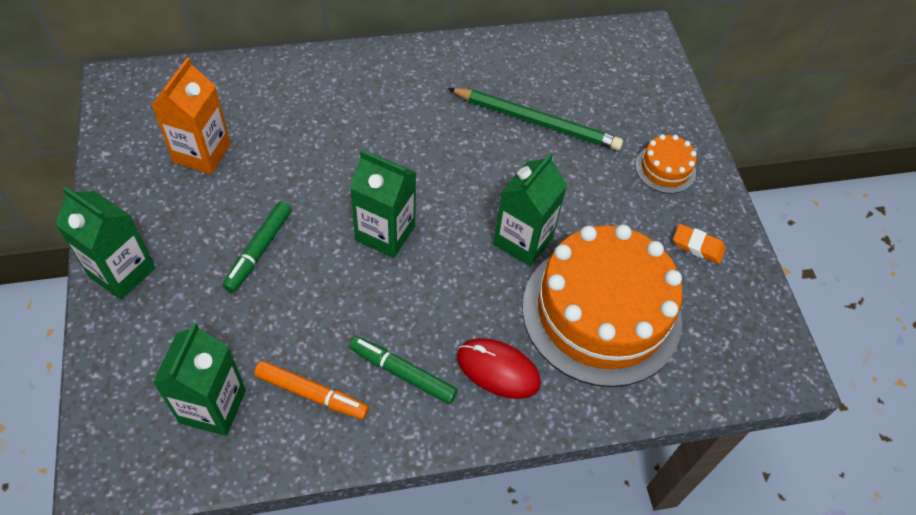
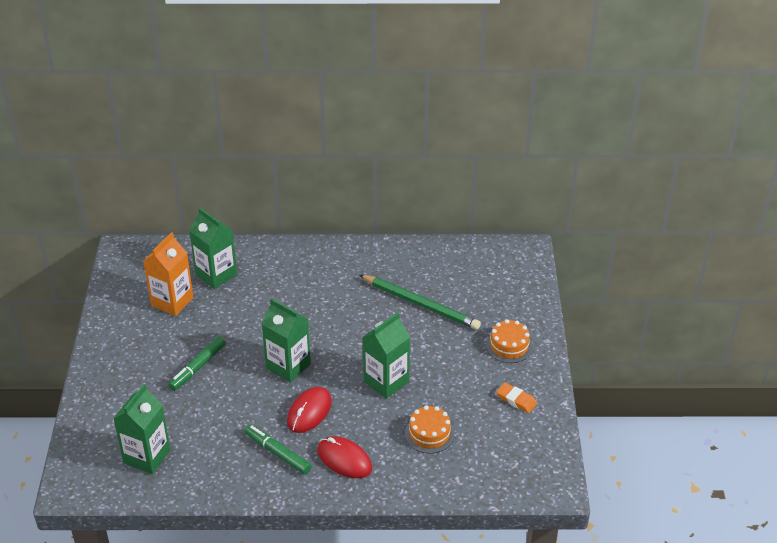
camera: 15 degrees right, 15 degrees down
green carton [55,187,155,300] -> green carton moved to [189,208,237,289]
orange marker [254,361,369,420] -> none
orange cake [522,224,683,387] -> orange cake [405,405,455,454], size x0.43
none -> red mouse [287,387,332,433]

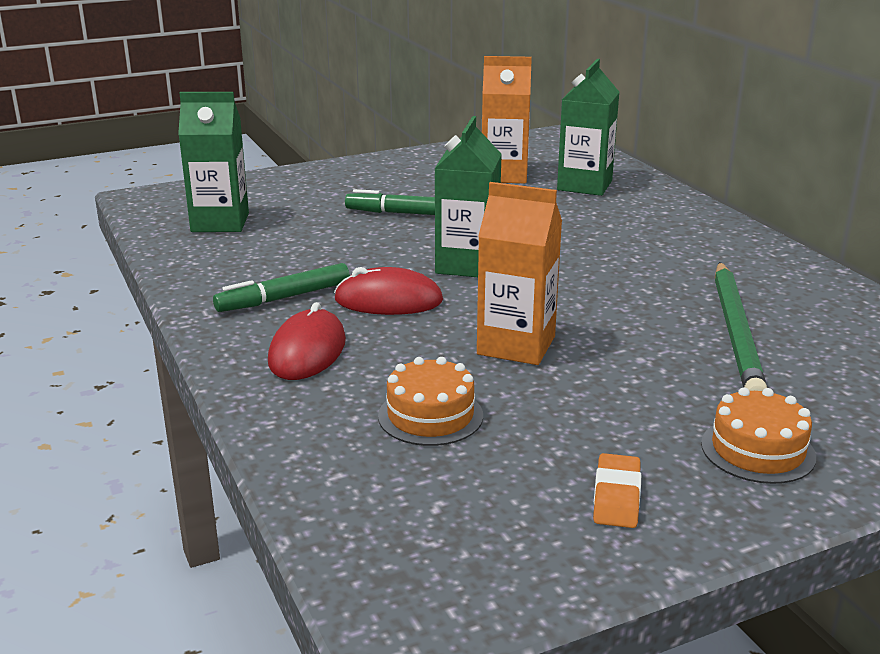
camera: 65 degrees right, 15 degrees down
green marker [245,425,312,474] -> green marker turned 135 degrees counterclockwise [213,263,350,312]
green carton [363,313,410,399] -> orange carton [477,182,562,365]

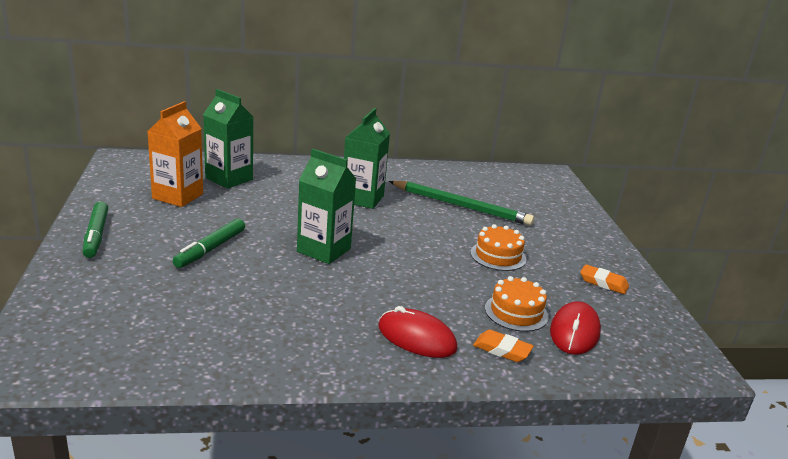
camera: 75 degrees left, 0 degrees up
green carton [178,92,249,232] -> green carton moved to [344,108,390,209]
green marker [213,263,350,312] -> green marker moved to [83,201,108,258]
red mouse [334,267,443,315] -> red mouse moved to [550,301,601,355]
orange carton [477,182,562,365] -> none
orange cake [701,387,816,484] -> orange cake moved to [470,224,527,271]
none -> orange eraser [473,330,534,362]

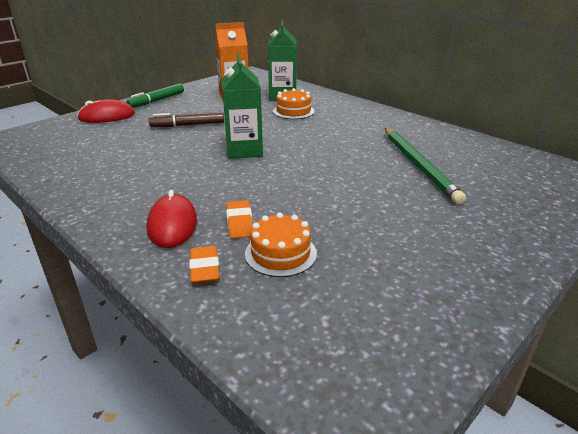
camera: 55 degrees right, 5 degrees up
green marker [173,218,245,268] -> brown marker [149,112,224,127]
green carton [344,108,390,209] -> none
orange cake [470,224,527,271] -> orange cake moved to [273,88,315,119]
red mouse [550,301,601,355] -> red mouse moved to [77,99,135,123]
orange eraser [580,264,629,294] -> orange eraser moved to [226,200,253,238]

